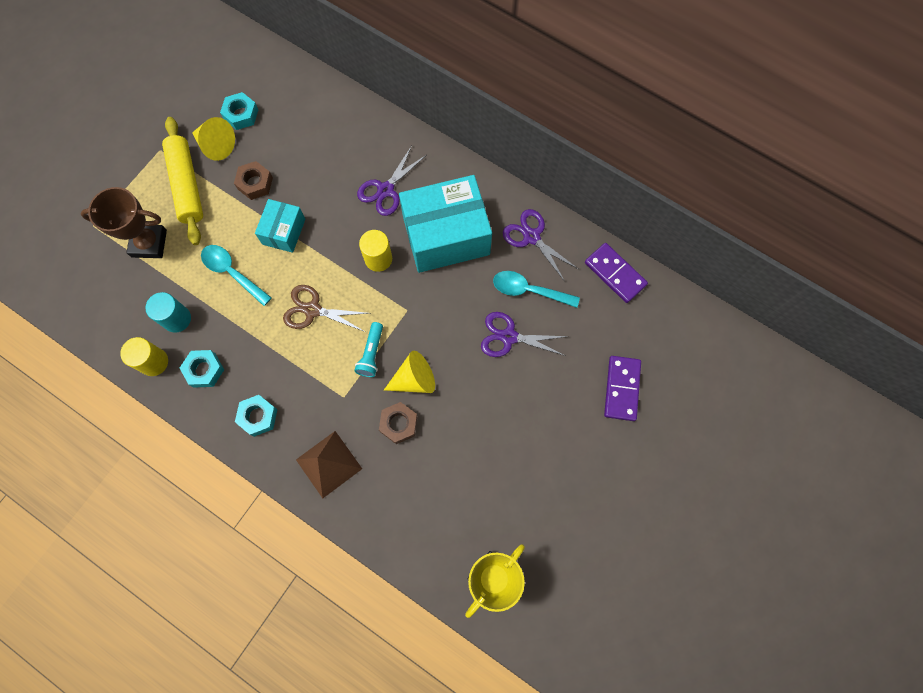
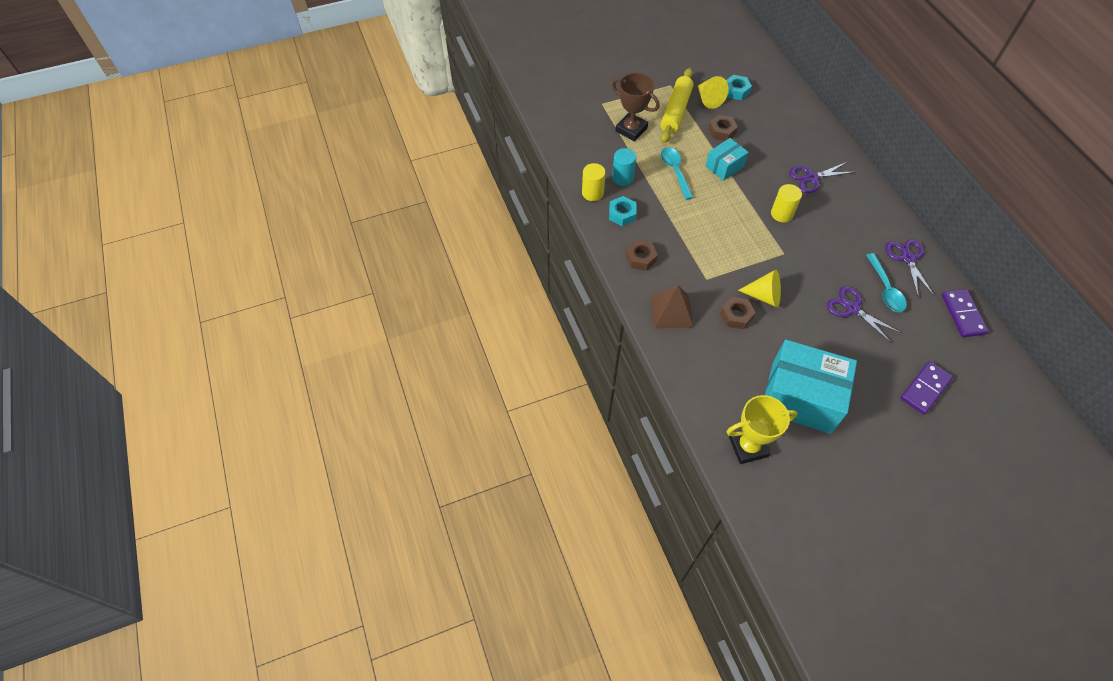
camera: 35 degrees right, 15 degrees down
turquoise nut [235,395,278,437] -> brown nut [626,240,658,271]
brown scissors [283,285,370,332] -> none
turquoise flashlight [354,322,383,377] -> none
turquoise box [399,175,492,273] -> turquoise box moved to [765,339,857,434]
turquoise spoon [493,271,580,308] -> turquoise spoon turned 150 degrees counterclockwise [866,253,907,312]

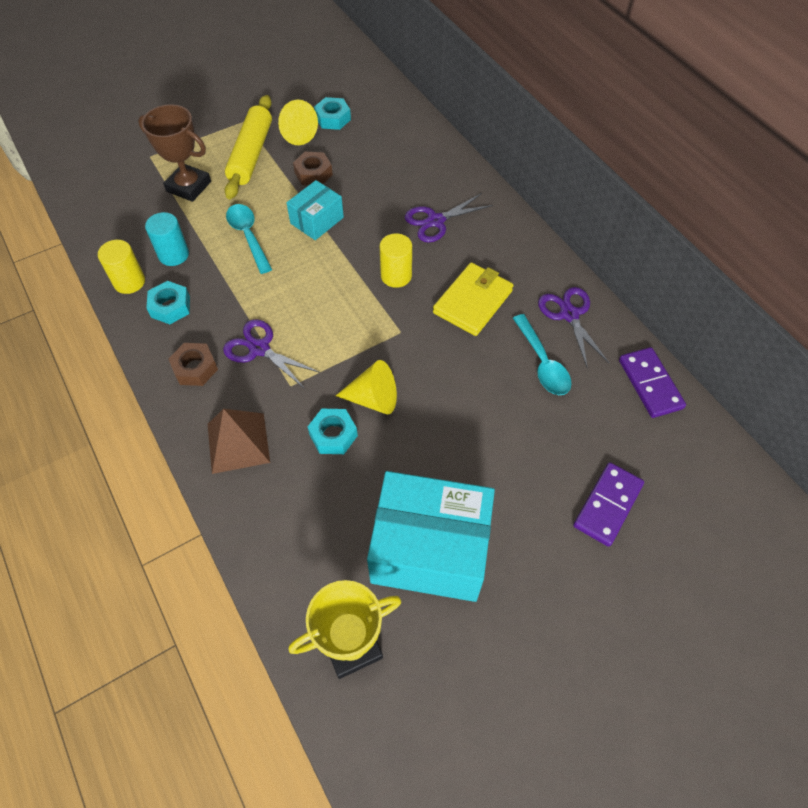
camera: 10 degrees left, 0 degrees up
brown nut [720,297,756,329] -> turquoise nut [308,409,358,454]
purple scissors [827,286,901,343] -> purple scissors moved to [223,319,320,389]
none -> yellow wallet [433,263,514,336]

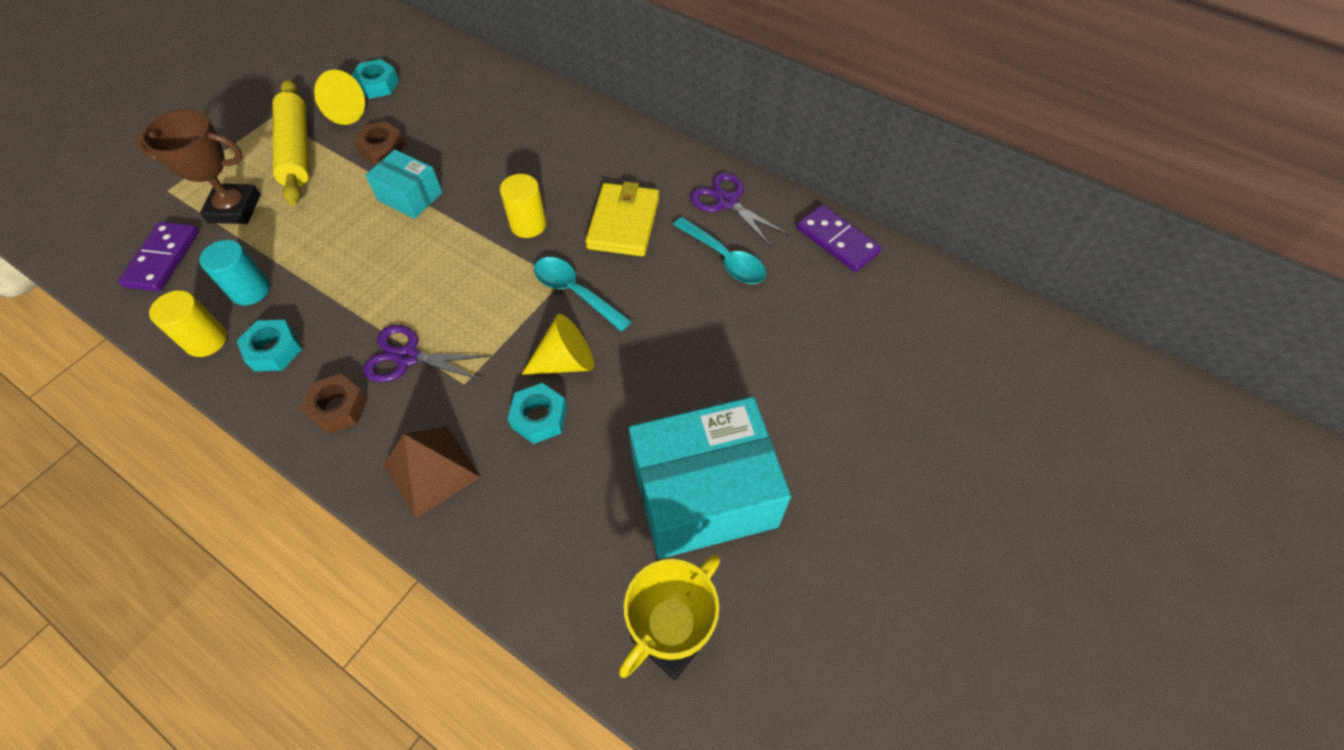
camera: 25 degrees left, 0 degrees up
turquoise spoon [226,204,272,274] -> turquoise spoon moved to [534,257,632,332]
turquoise box [286,180,344,240] -> turquoise box turned 75 degrees counterclockwise [365,149,442,219]
purple scissors [405,193,493,243] -> none
purple domino [573,462,644,547] -> purple domino moved to [118,222,199,291]

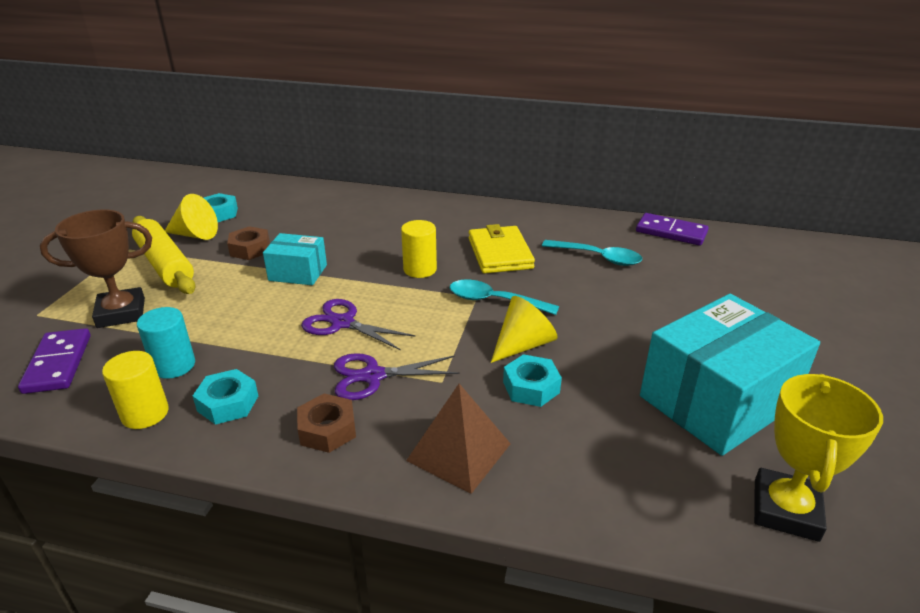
camera: 20 degrees left, 25 degrees down
purple scissors [690,172,790,247] -> purple scissors moved to [301,299,415,350]

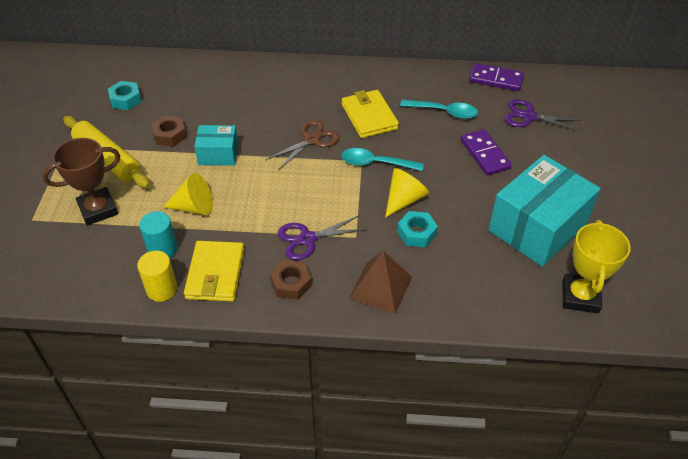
camera: 10 degrees left, 15 degrees up
purple domino [18,328,90,394] -> purple domino moved to [461,129,512,175]
yellow cone [165,194,218,240] -> yellow cone moved to [163,173,213,215]
turquoise nut [193,369,258,425] -> yellow wallet [184,241,244,301]
purple scissors [301,299,415,350] -> purple scissors moved to [505,99,582,131]
yellow cylinder [401,220,437,278] -> brown scissors [266,120,340,170]

